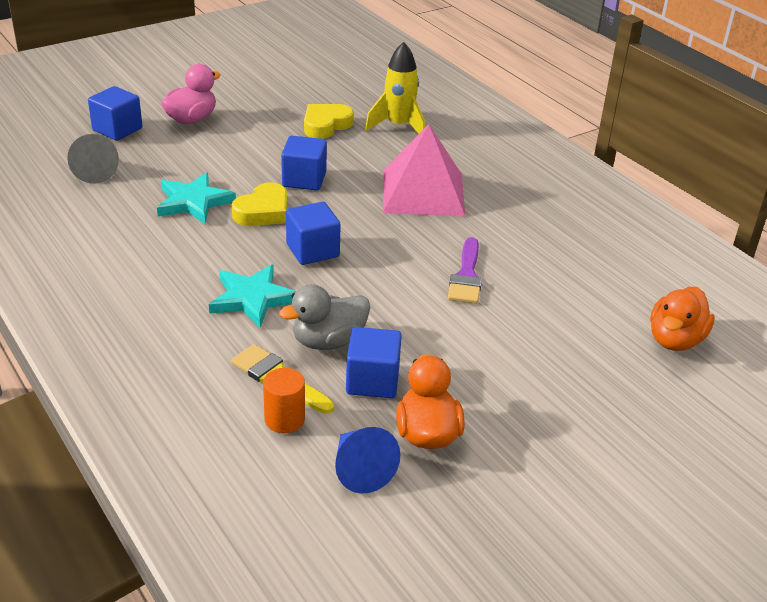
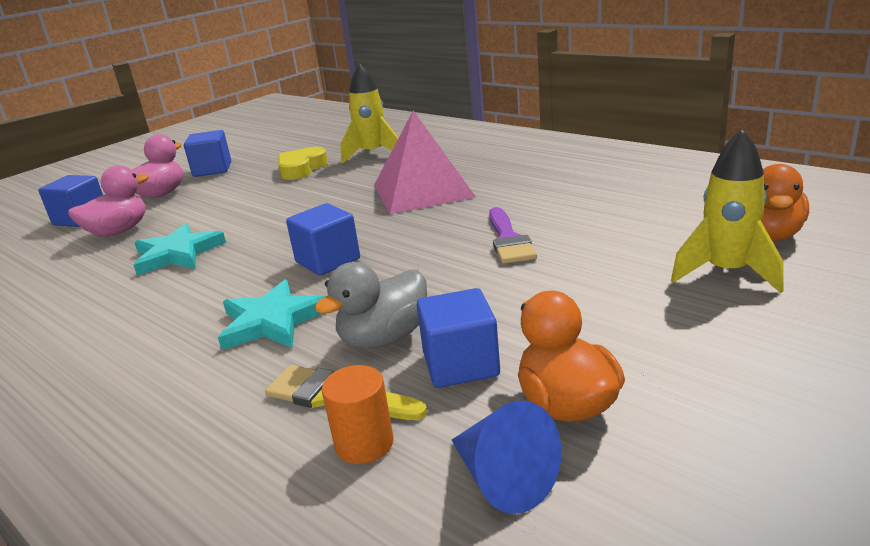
camera: 10 degrees left, 10 degrees down
grey cone [67,134,119,184] -> none
yellow heart [232,182,287,226] -> none
blue cube [281,136,327,190] -> blue cube moved to [184,130,231,177]
none -> pink duck [68,165,149,237]
none -> yellow rocket [671,129,784,293]

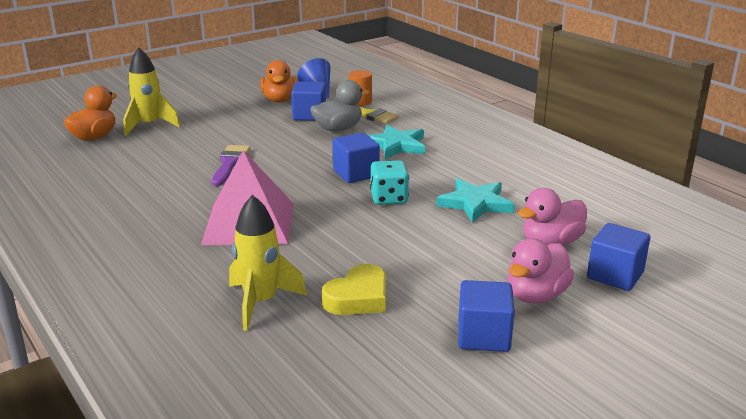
camera: 170 degrees left, 0 degrees up
none -> turquoise dice [370,160,409,205]

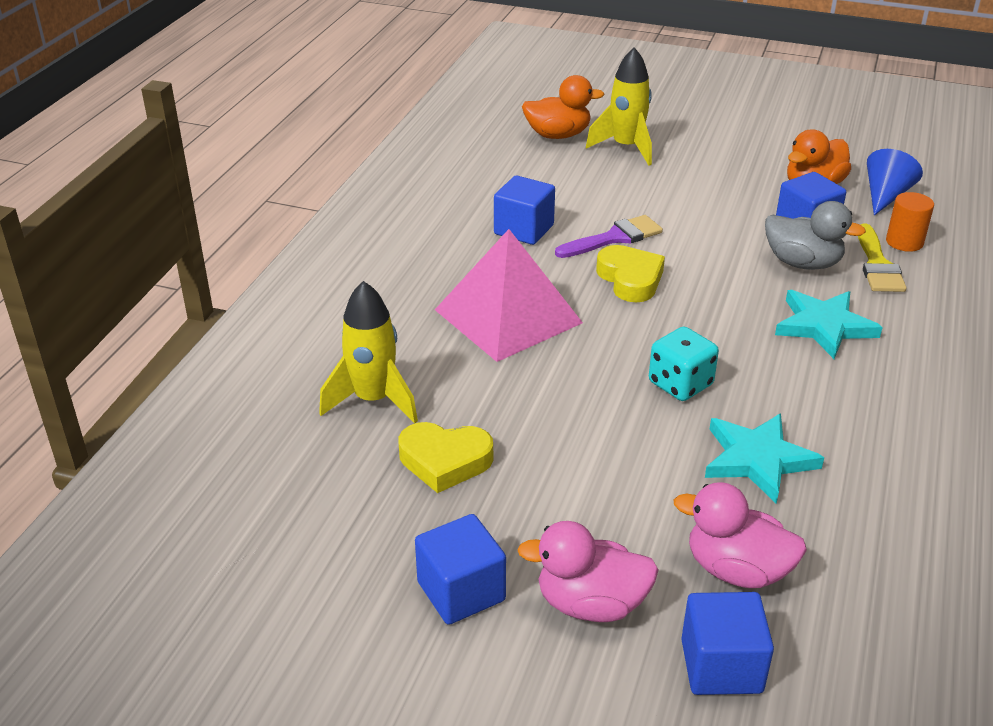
camera: 55 degrees right, 10 degrees up
blue cube [333,133,380,183] -> blue cube moved to [494,176,555,245]
none -> yellow heart [596,245,665,303]

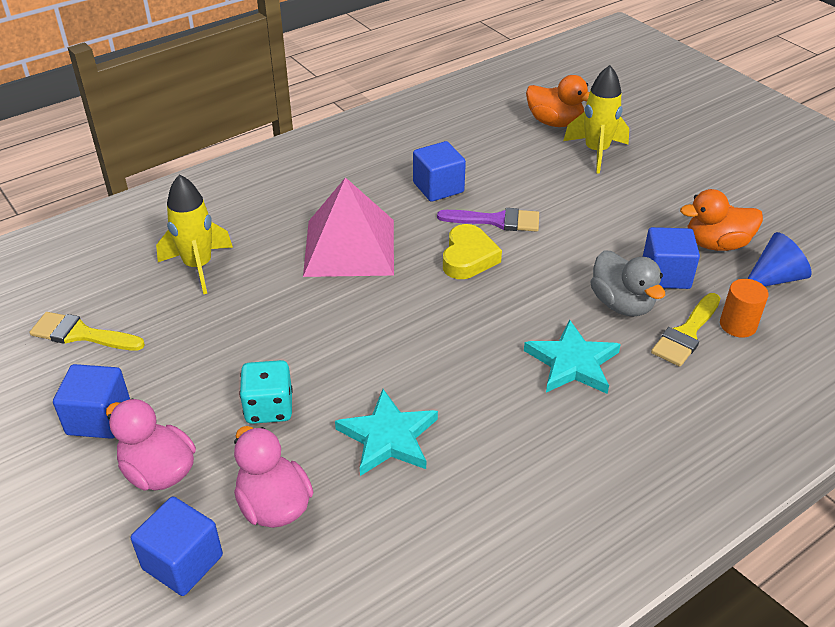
camera: 35 degrees right, 5 degrees up
yellow heart [399,422,493,493] -> none
turquoise dice [649,327,719,401] -> turquoise dice moved to [240,360,293,424]
none -> yellow brush [30,312,145,351]

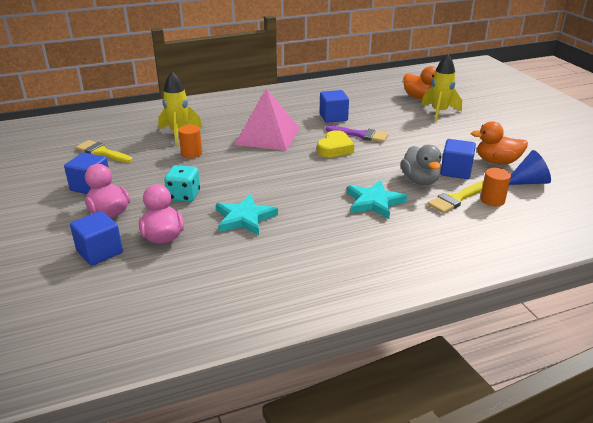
camera: 15 degrees right, 10 degrees down
none -> orange cylinder [178,125,202,158]

